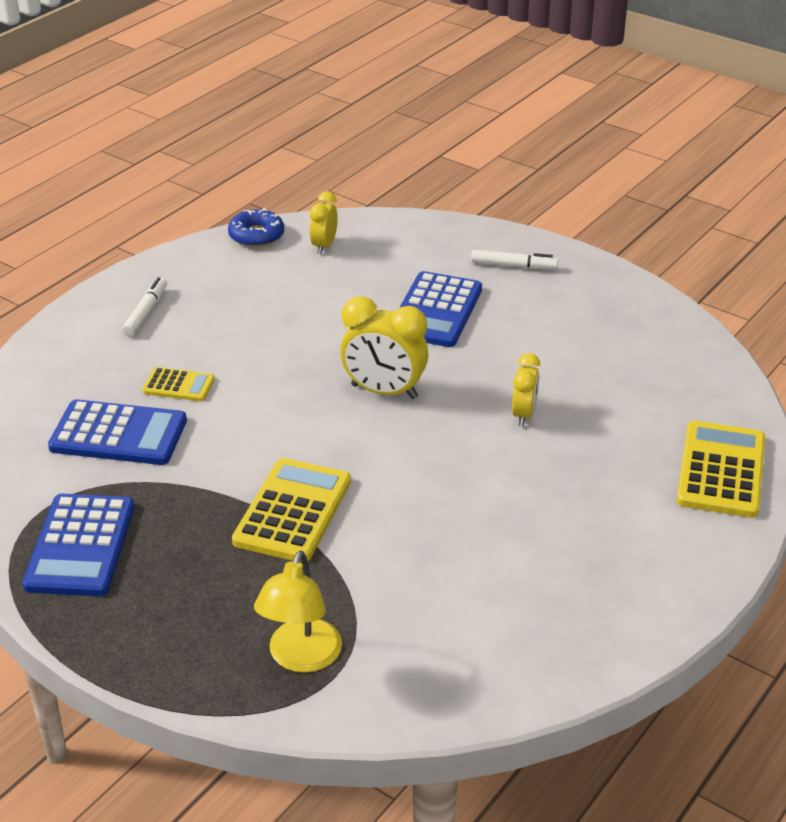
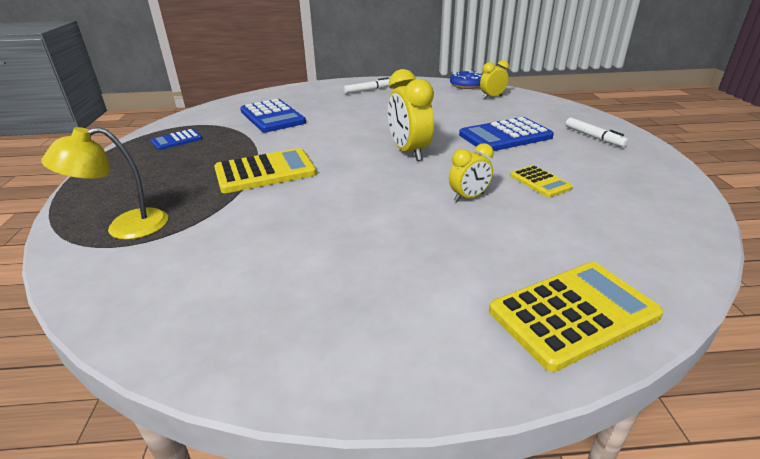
camera: 50 degrees right, 5 degrees down
blue calculator [22,494,134,596] -> blue calculator [151,129,202,150], size x0.55
yellow calculator [142,367,215,401] -> yellow calculator moved to [510,165,573,197]

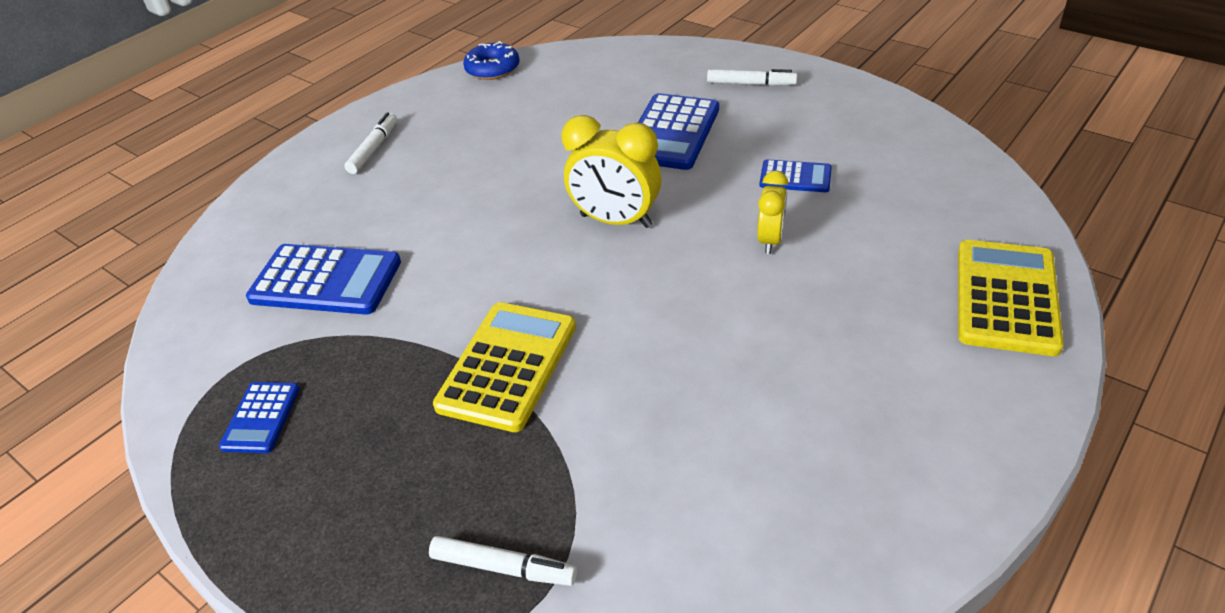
camera: 45 degrees left, 10 degrees up
yellow lamp [41,127,168,240] -> white marker [429,536,577,586]
yellow clock [480,60,509,99] -> none
yellow calculator [510,165,573,197] -> blue calculator [760,159,832,192]

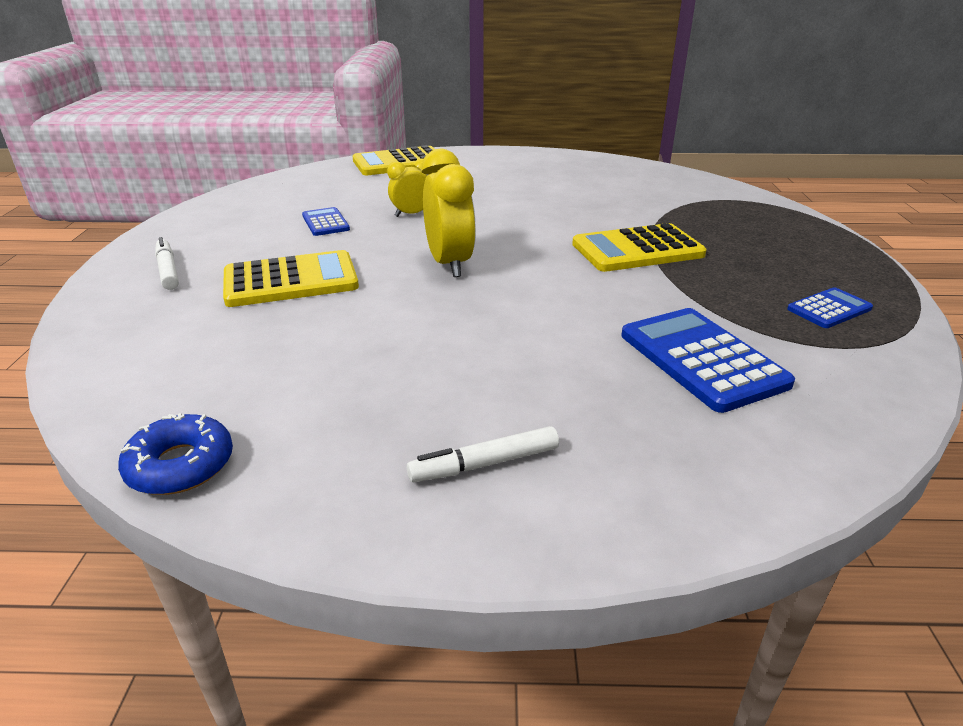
camera: 130 degrees left, 10 degrees down
white marker [429,536,577,586] -> none
blue calculator [638,93,719,170] -> yellow calculator [223,250,359,307]

